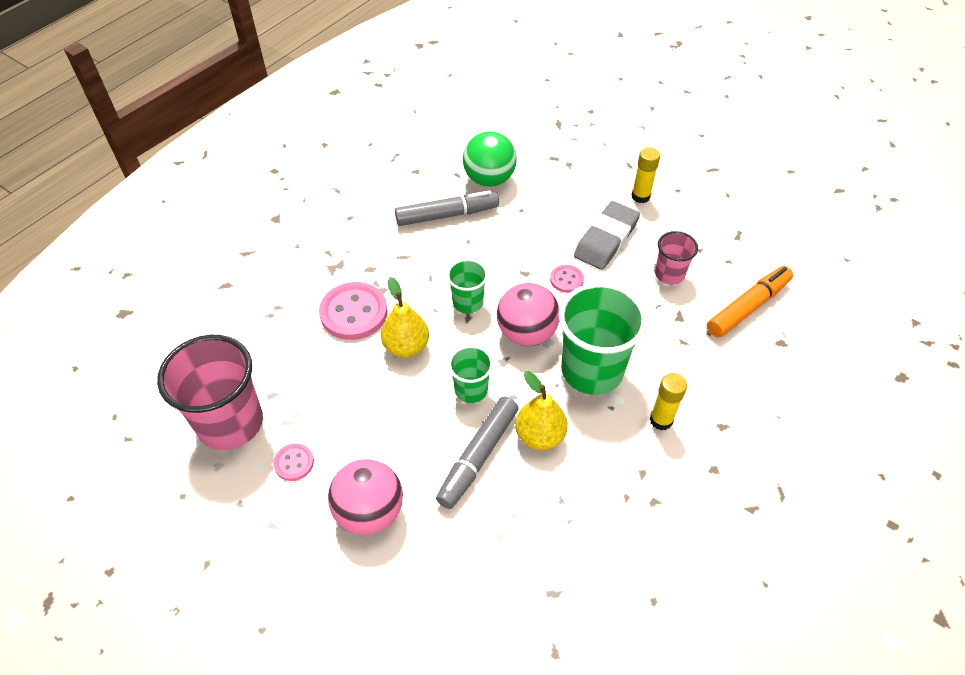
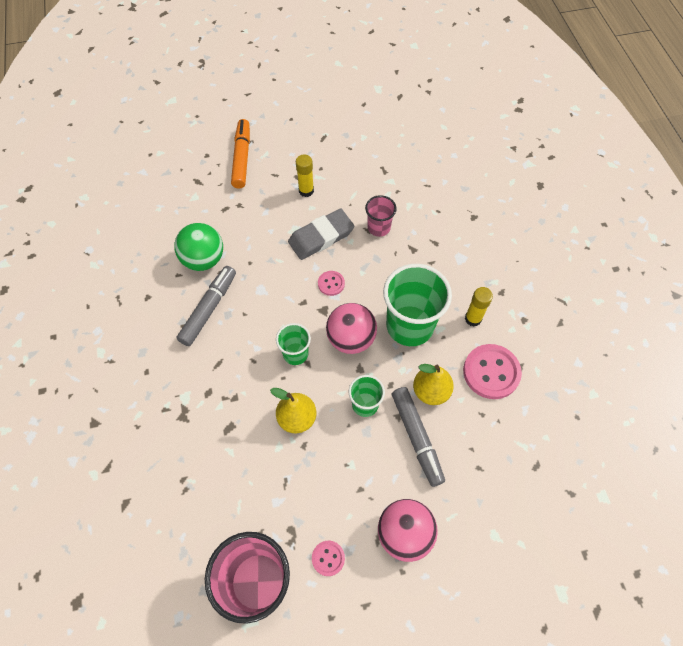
camera: 50 degrees left, 10 degrees up
pink button [319,282,388,340] -> pink button moved to [463,344,522,399]
grey eraser [574,201,640,270] -> grey eraser turned 75 degrees clockwise [288,208,354,260]
orange marker [707,266,793,338] -> orange marker moved to [231,119,250,189]

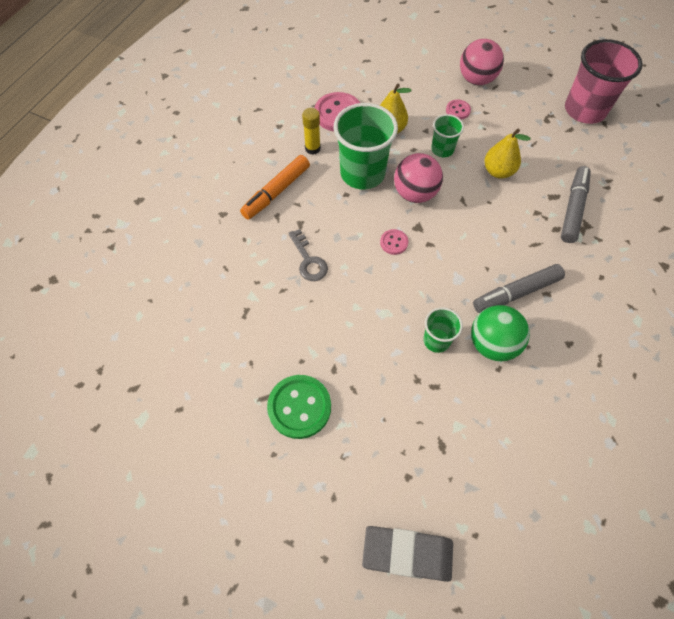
camera: 140 degrees left, 0 degrees up
orange marker [231,119,250,189] -> orange marker moved to [240,155,310,220]
green cup [276,323,311,365] -> green cup moved to [423,307,463,353]
grey eraser [288,208,354,260] -> grey eraser moved to [362,526,453,582]
yellow glue stick [296,154,314,197] -> none
pink button [312,541,345,576] -> pink button moved to [446,100,471,120]
pink cup [365,195,397,237] -> grey key [288,229,328,281]
grey marker [392,387,445,487] -> grey marker moved to [561,166,591,243]
none -> green button [267,375,331,439]

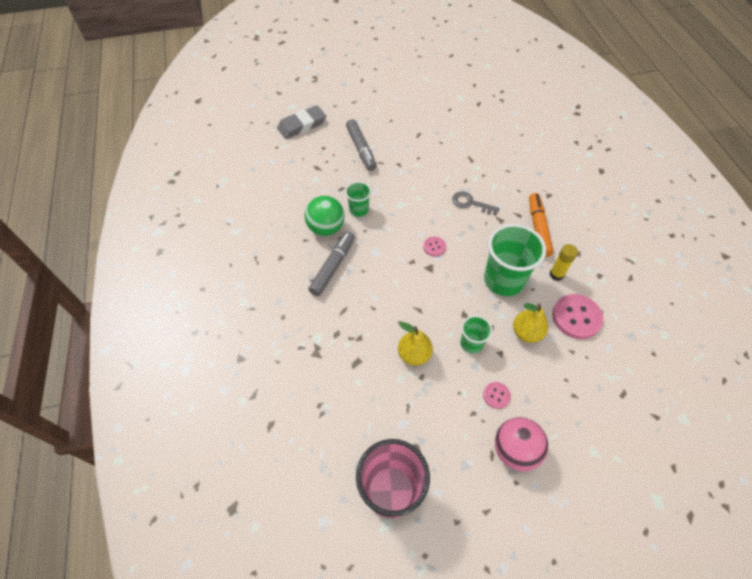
camera: 140 degrees right, 5 degrees down
green button [267,375,331,439] -> none
pink ball [394,153,443,203] -> none
grey marker [561,166,591,243] -> grey marker moved to [346,119,377,171]

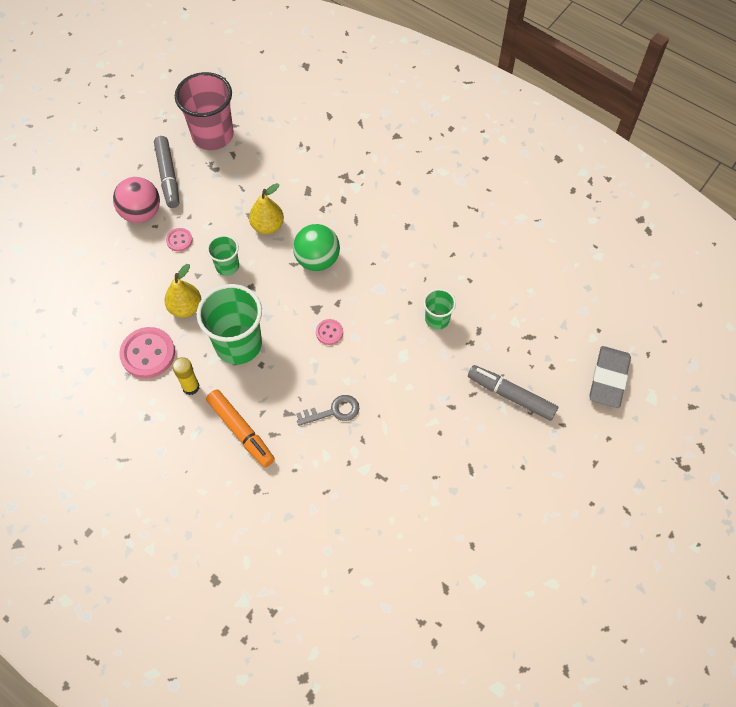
camera: 140 degrees right, 5 degrees up
green ball [305,196,345,236] -> green ball moved to [293,224,340,271]
grey marker [308,231,355,296] -> grey marker moved to [154,136,179,208]

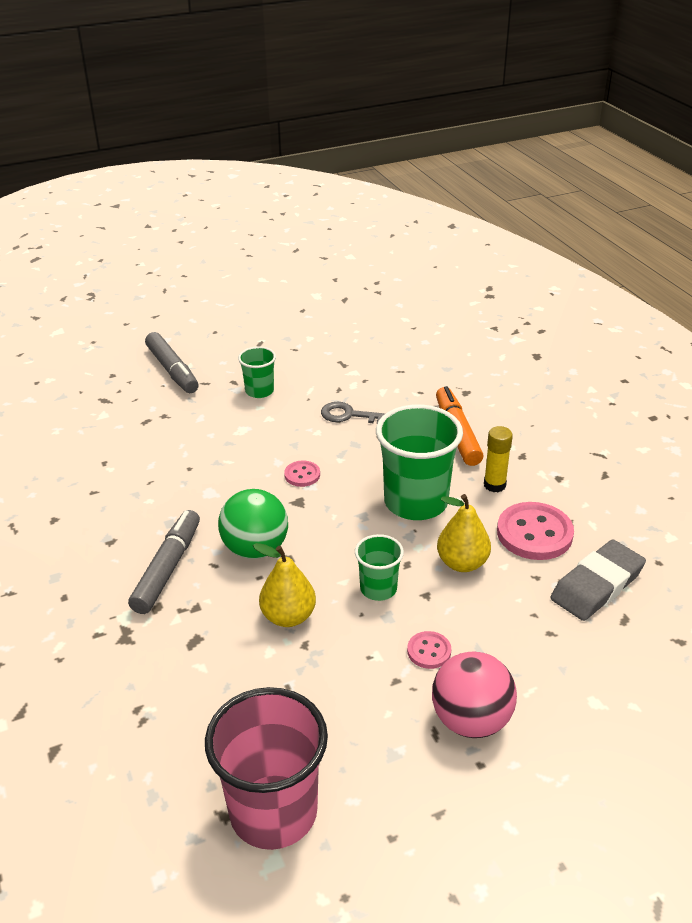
camera: 150 degrees left, 25 degrees down
grey marker [154,136,179,208] -> grey marker moved to [128,510,200,614]
green cup [423,289,456,330] -> green cup moved to [238,346,276,398]
grey eraser [589,346,631,408] -> grey eraser moved to [550,540,646,621]

